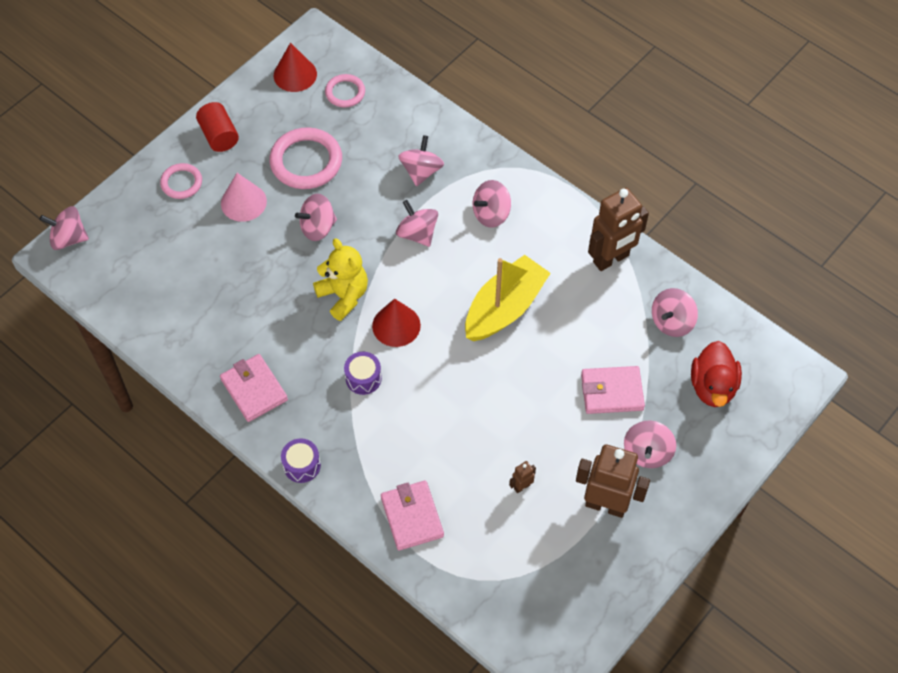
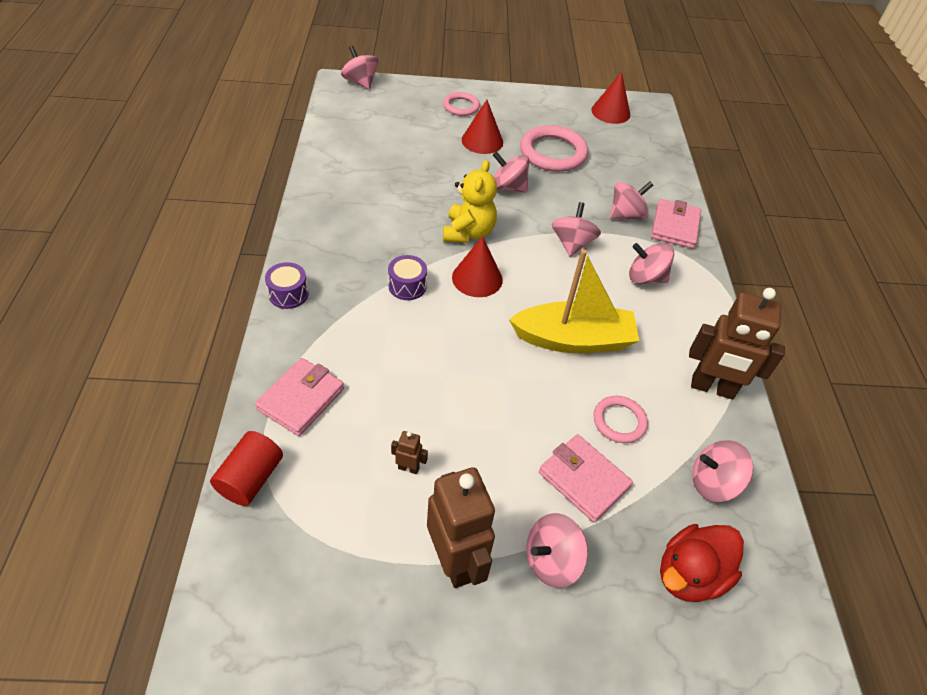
camera: 45 degrees right, 10 degrees down
red cylinder [196,102,239,152] -> red cylinder moved to [210,431,283,506]
pink wallet [220,354,288,422] -> pink wallet moved to [651,199,701,249]
pink cone [221,173,267,222] -> red cone [462,100,503,154]
pink ring [325,74,365,107] -> pink ring moved to [594,396,648,443]

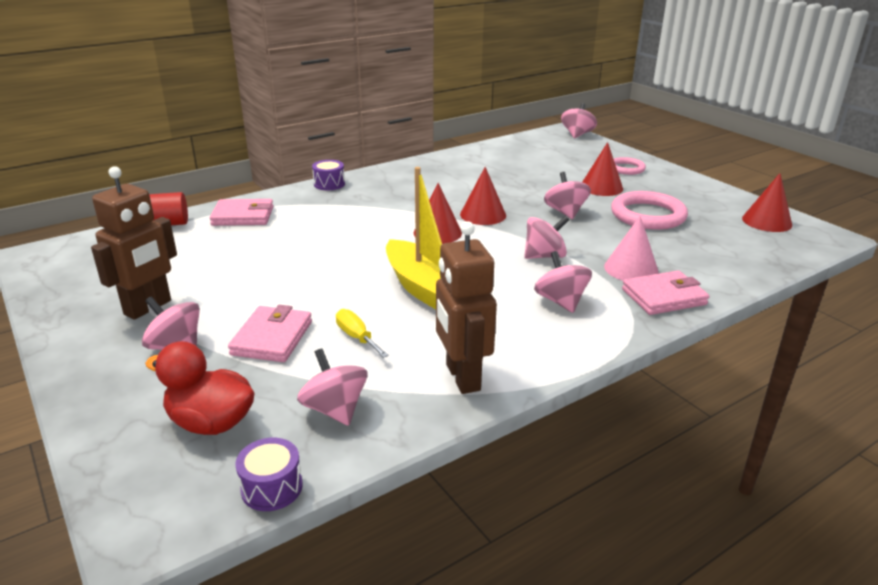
camera: 60 degrees right, 20 degrees down
purple drum [388,255,427,300] -> purple drum moved to [235,438,303,511]
brown robot [391,431,428,474] -> none
yellow teddy bear [443,160,497,243] -> red cone [460,167,506,225]
pink ring [594,396,648,443] -> yellow screwdriver [336,309,389,358]
pink spinning top [610,182,653,220] -> pink cone [604,216,659,281]

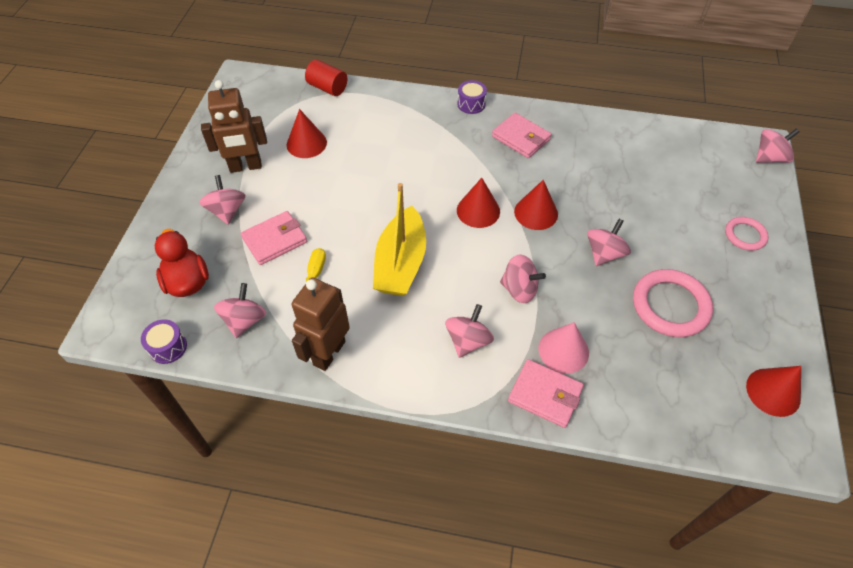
camera: 45 degrees right, 25 degrees up
pink wallet [210,199,273,226] -> pink wallet moved to [492,113,552,158]
red cone [582,142,623,196] -> red cone moved to [287,109,327,158]

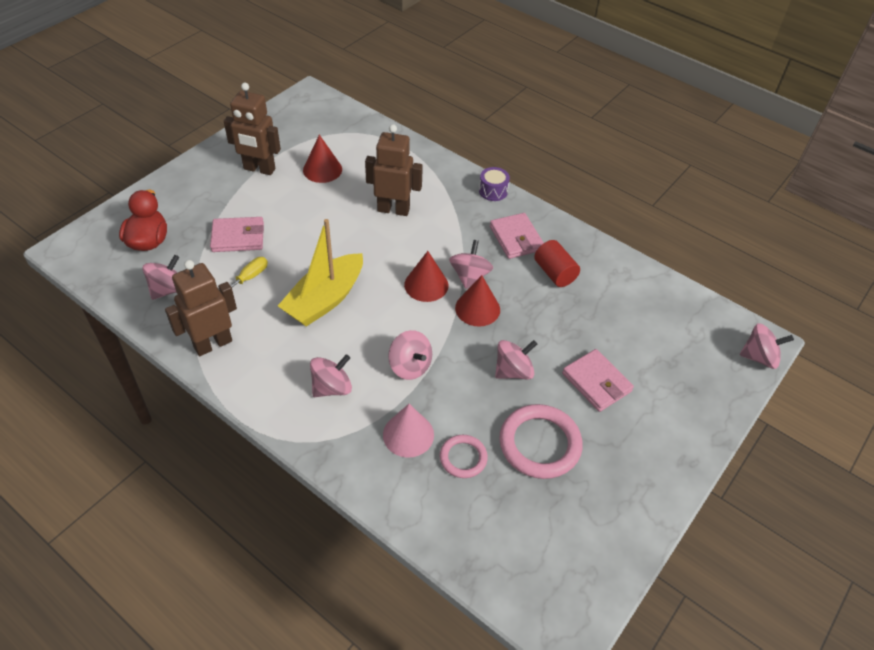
camera: 25 degrees right, 5 degrees down
purple drum [141,319,187,364] -> none
pink spinning top [199,175,245,225] -> pink spinning top moved to [449,240,493,289]
red cylinder [305,59,347,96] -> red cylinder moved to [534,240,580,287]
pink wallet [508,359,584,428] -> pink wallet moved to [562,349,634,412]
pink ring [725,217,769,251] -> pink ring moved to [440,435,488,478]
red cone [746,366,801,417] -> none
none -> brown robot [365,124,423,216]

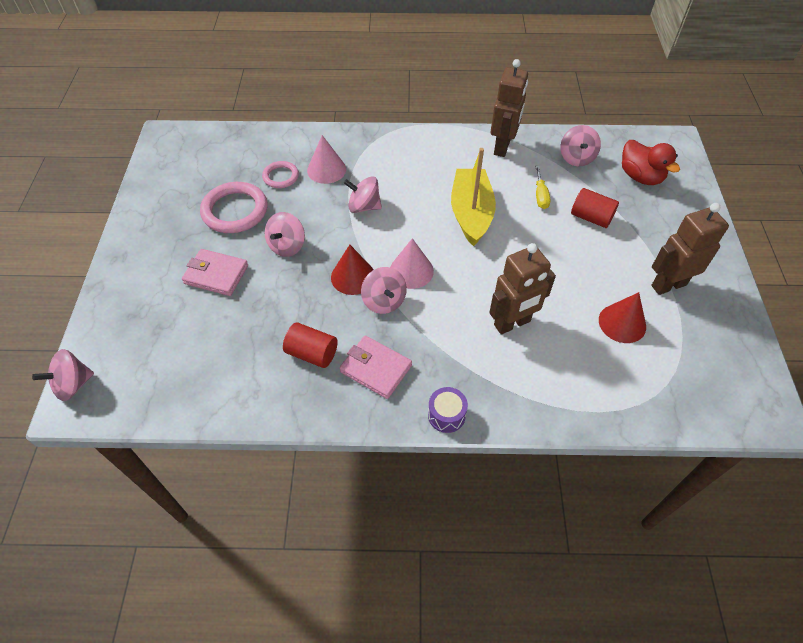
camera: 145 degrees right, 5 degrees up
pink wallet [210,217,264,252] -> red cylinder [571,188,619,228]
pink spinning top [310,354,352,397] -> none
red cone [404,251,448,302] -> pink cone [390,238,434,289]

